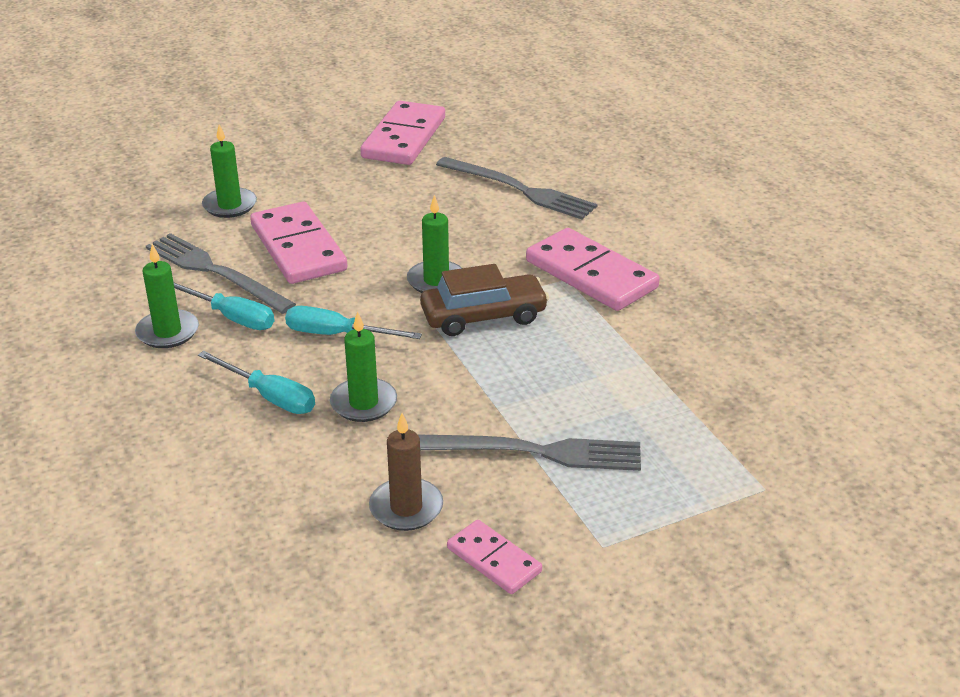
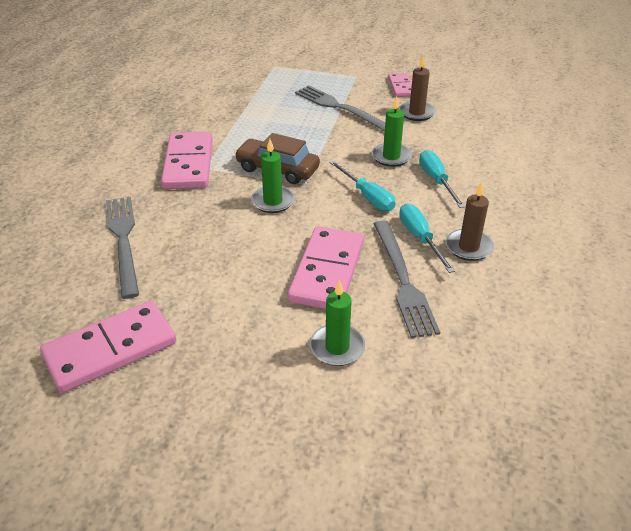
camera: 140 degrees left, 5 degrees up
green candle [135,244,199,348] -> brown candle [446,182,494,261]

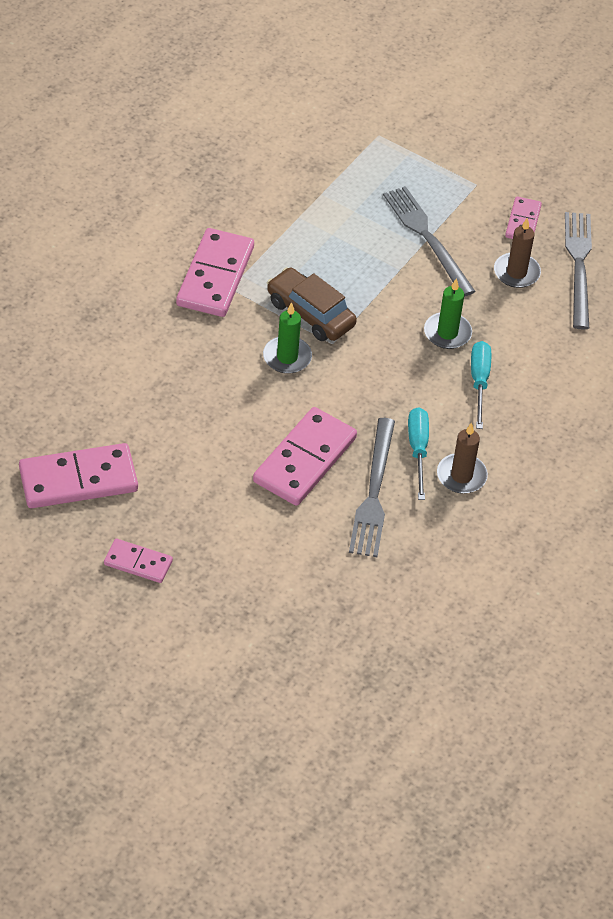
camera: 15 degrees right, 10 degrees up
grey fork [106,197,139,299] -> grey fork moved to [565,212,592,330]
green candle [310,280,365,366] -> none
turquoise screwdriver [329,160,395,211] -> none
none -> pink domino [104,539,173,583]

